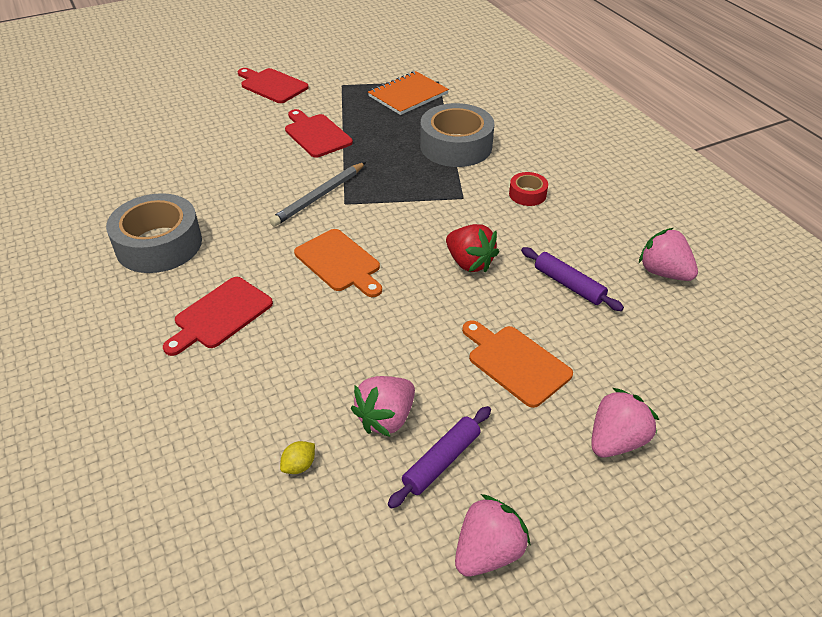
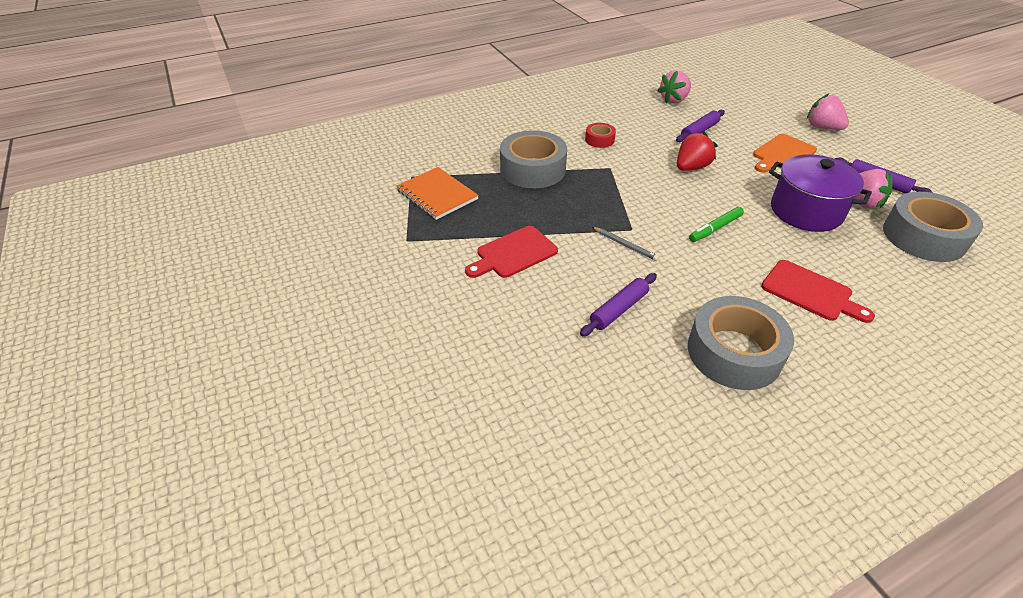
camera: 90 degrees left, 0 degrees up
red cutting board [238,68,309,103] -> none
grey pencil [269,162,366,227] -> grey pencil [592,227,659,261], size x0.60
yellow lemon [280,441,315,474] -> grey tape [883,192,983,262]
orange cutting board [294,229,382,297] -> green marker [689,207,744,242]
pink strawberry [455,494,531,577] -> none
none -> purple rolling pin [580,273,657,336]
none -> purple pot [769,154,872,232]

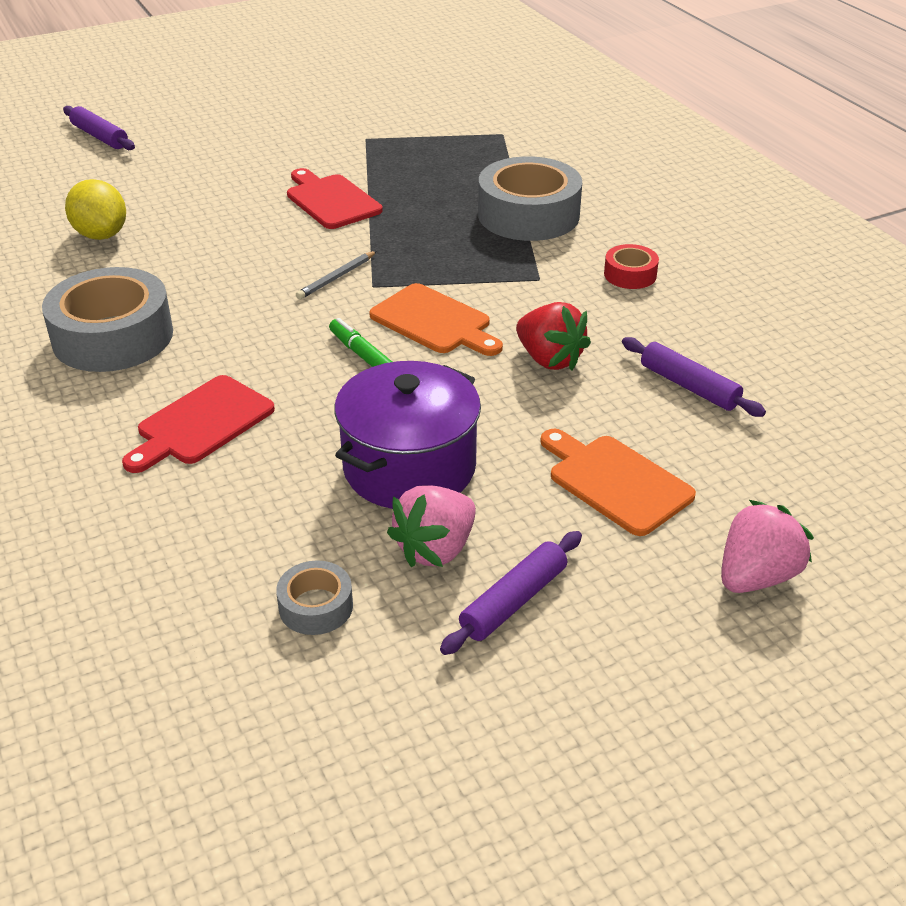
camera: 90 degrees right, 5 degrees down
orange notebook [396,167,479,220] -> none
purple rolling pin [580,273,657,336] -> purple rolling pin moved to [63,106,135,150]
pink strawberry [658,70,691,104] -> none
grey tape [883,192,983,262] -> grey tape [276,561,353,635], size x0.48
none -> yellow lemon [65,179,126,240]
none -> orange cutting board [369,283,503,356]

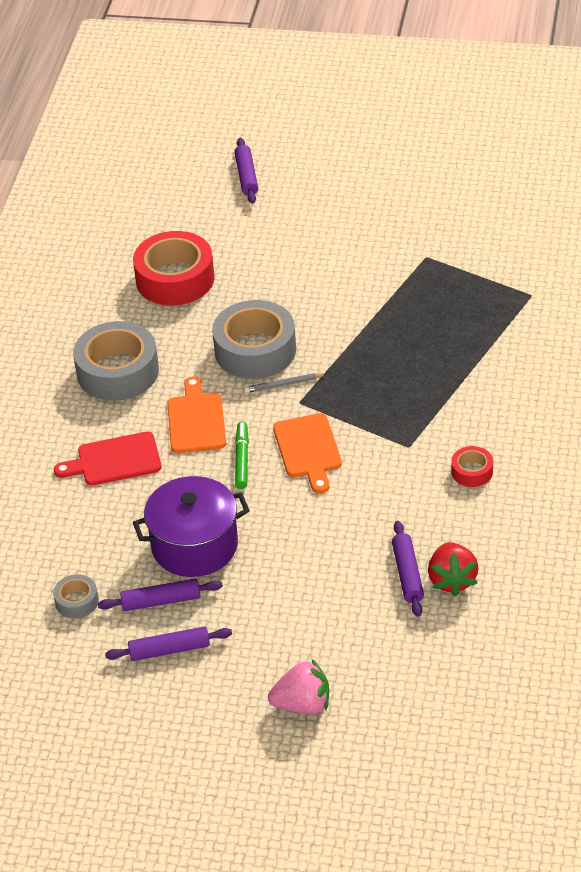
camera: 40 degrees right, 5 degrees up
yellow lemon [65,179,126,240] -> red tape [133,231,215,306]
red cutting board [287,168,383,229] -> none
pink strawberry [387,486,476,567] -> purple rolling pin [98,579,223,611]
grey tape [478,156,582,241] -> grey tape moved to [212,300,296,379]
red strawberry [516,302,591,370] -> red strawberry moved to [428,542,479,596]
orange cutting board [540,429,696,536] -> orange cutting board moved to [167,376,226,453]

